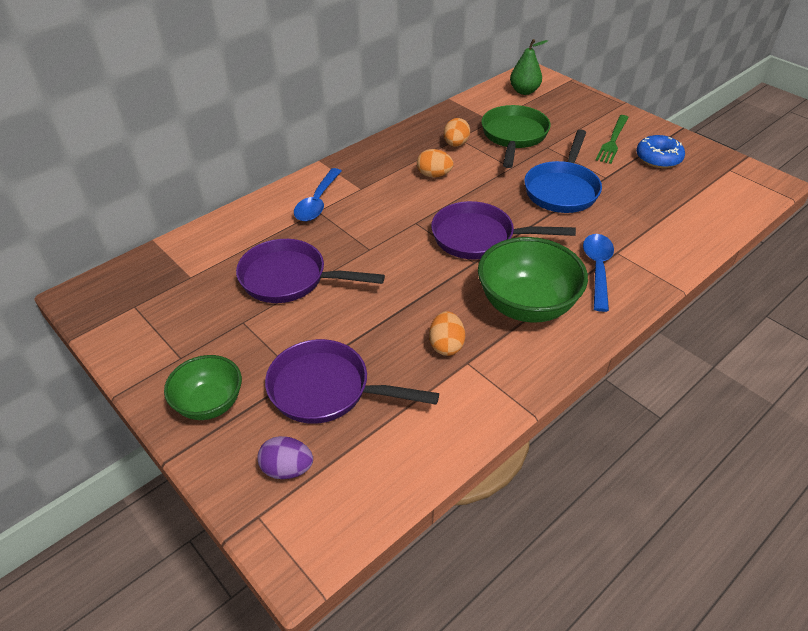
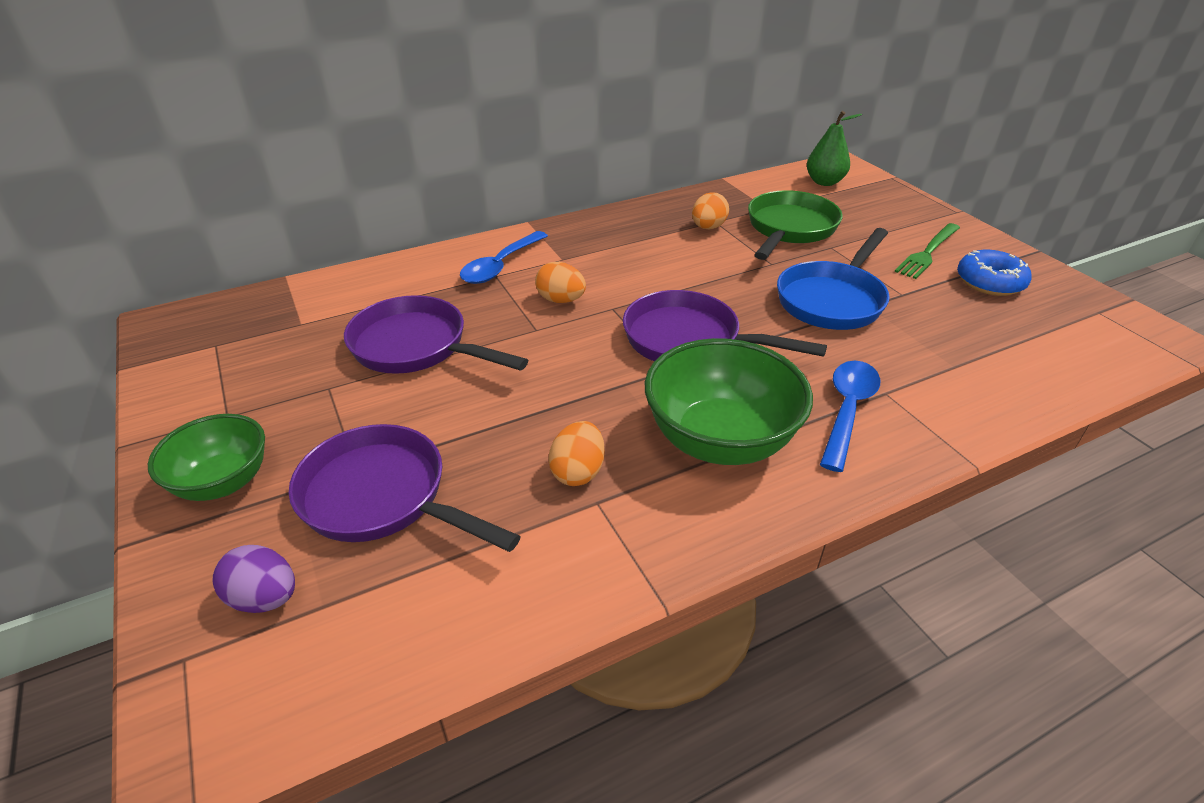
camera: 15 degrees right, 5 degrees down
orange egg [417,149,454,177] -> orange egg moved to [535,262,586,303]

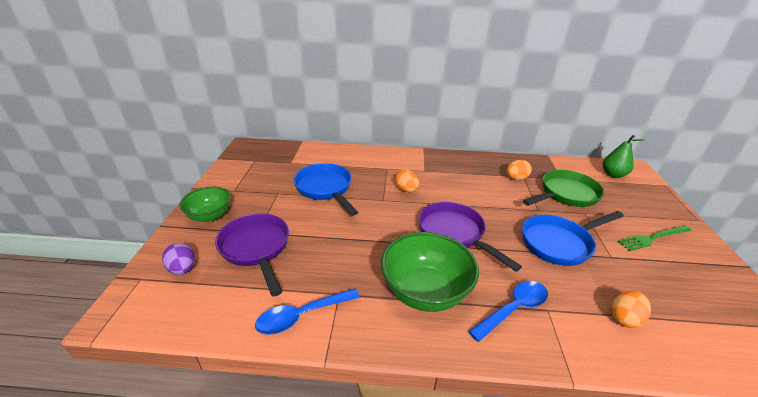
camera: 30 degrees right, 5 degrees down
purple pan [344,295,528,374] -> blue pan [293,163,358,216]
blue spoon [460,231,548,284] -> blue spoon moved to [255,288,360,335]
orange egg [548,421,605,486] -> orange egg moved to [611,291,651,328]
blue donut [957,250,1032,296] -> none

